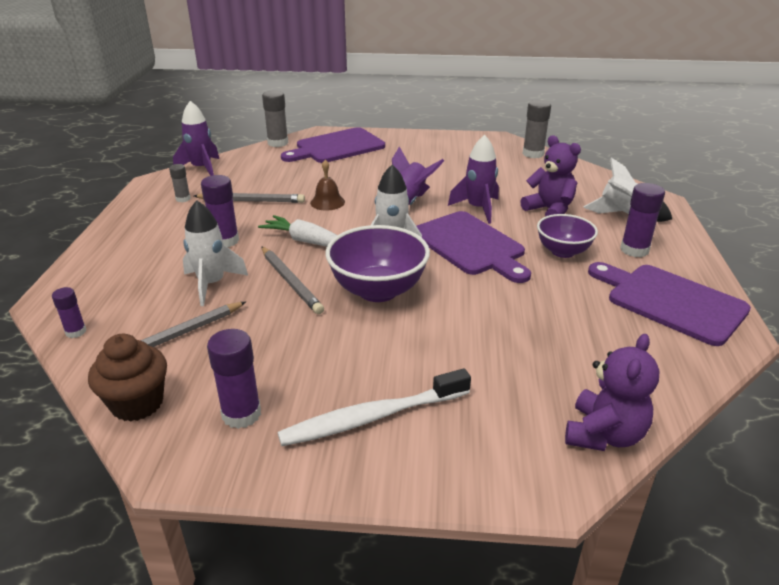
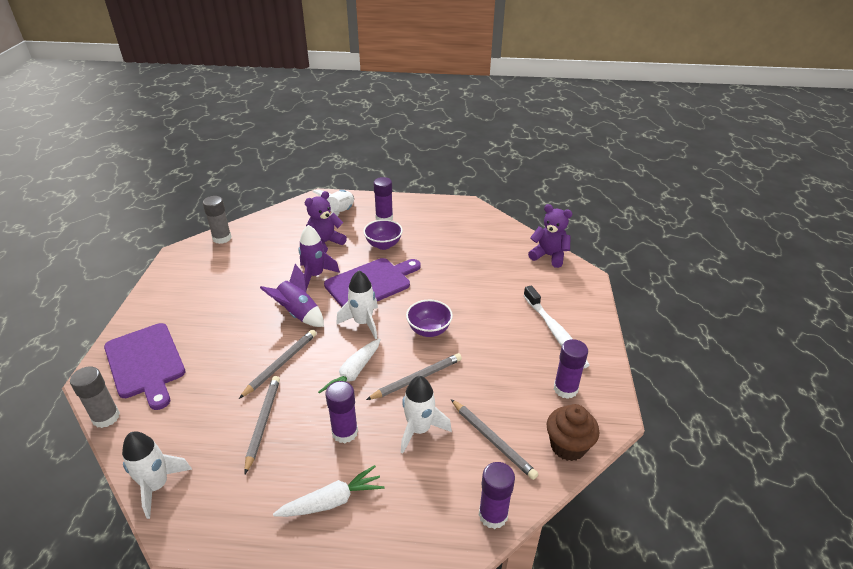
camera: 90 degrees left, 5 degrees up
purple glue stick [52,287,87,338] -> purple glue stick [479,462,515,529], size x1.69
grey glue stick [169,164,191,202] -> none
purple rocket [173,101,219,176] -> white rocket [122,431,192,519]
brown bell [310,160,345,211] -> grey pencil [239,329,316,399]
purple bowl [325,225,430,302] -> purple bowl [406,300,453,337], size x0.63
purple cutting board [588,262,751,346] -> none
none -> white carrot [273,465,384,517]

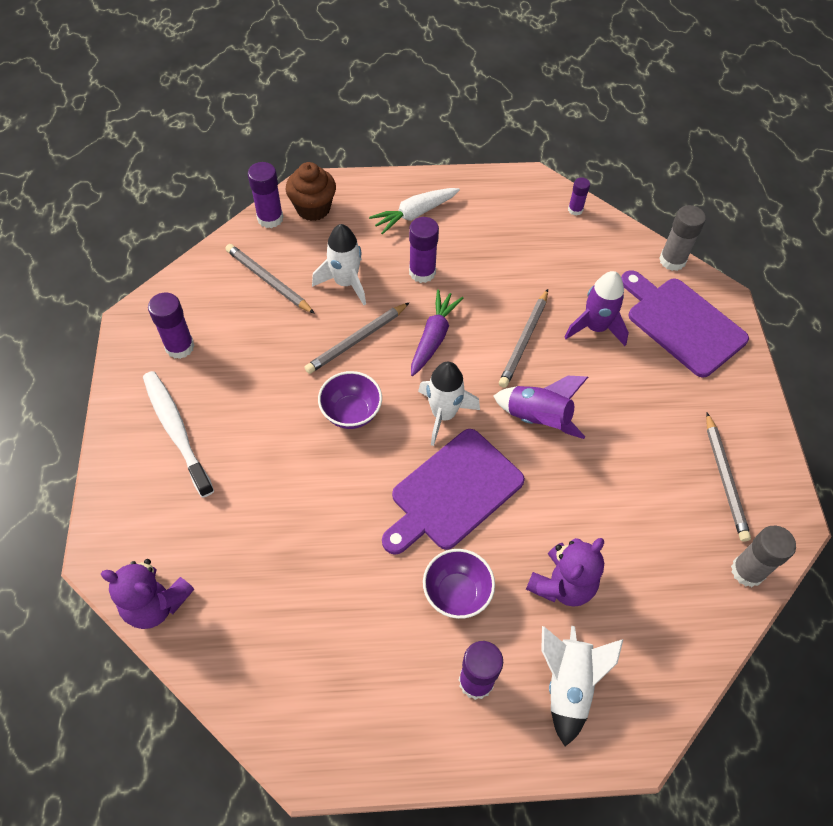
camera: 170 degrees right, 20 degrees up
white rocket [122,431,192,519] -> purple glue stick [568,177,590,215]
grey pencil [244,376,280,474] -> grey pencil moved to [706,413,751,542]
purple rocket [299,225,340,290] -> purple rocket moved to [564,271,629,346]
white carrot [318,339,381,393] -> purple carrot [411,289,463,376]
brown cupcake [547,404,599,461] -> brown cupcake moved to [286,162,336,221]

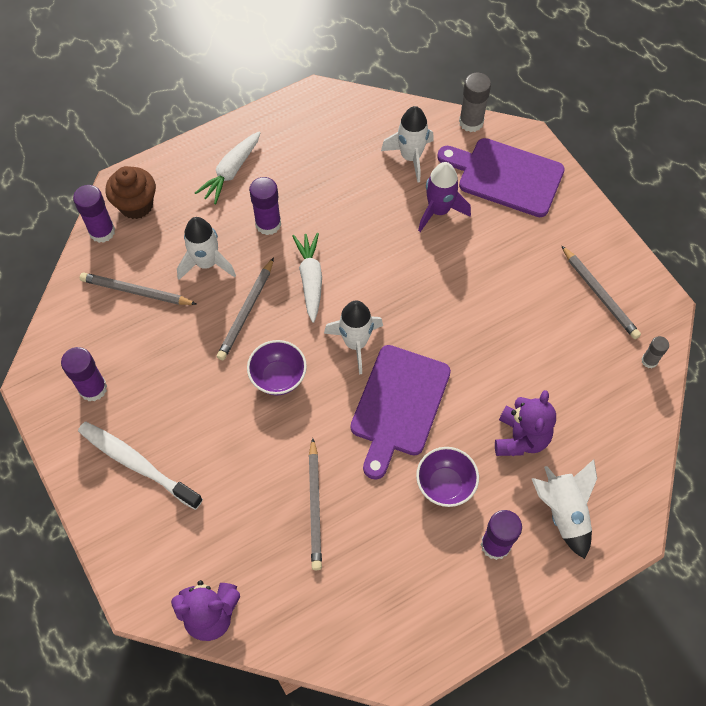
camera: 25 degrees left, 5 degrees up
purple carrot [411,289,463,376] -> white carrot [293,233,322,323]
purple rocket [493,376,588,439] -> none
grey pencil [499,289,548,388] -> grey pencil moved to [309,438,322,570]
purple glue stick [568,177,590,215] -> none
grey glue stick [731,526,796,587] -> grey glue stick [641,336,669,368], size x0.59
none -> white rocket [381,106,434,183]

